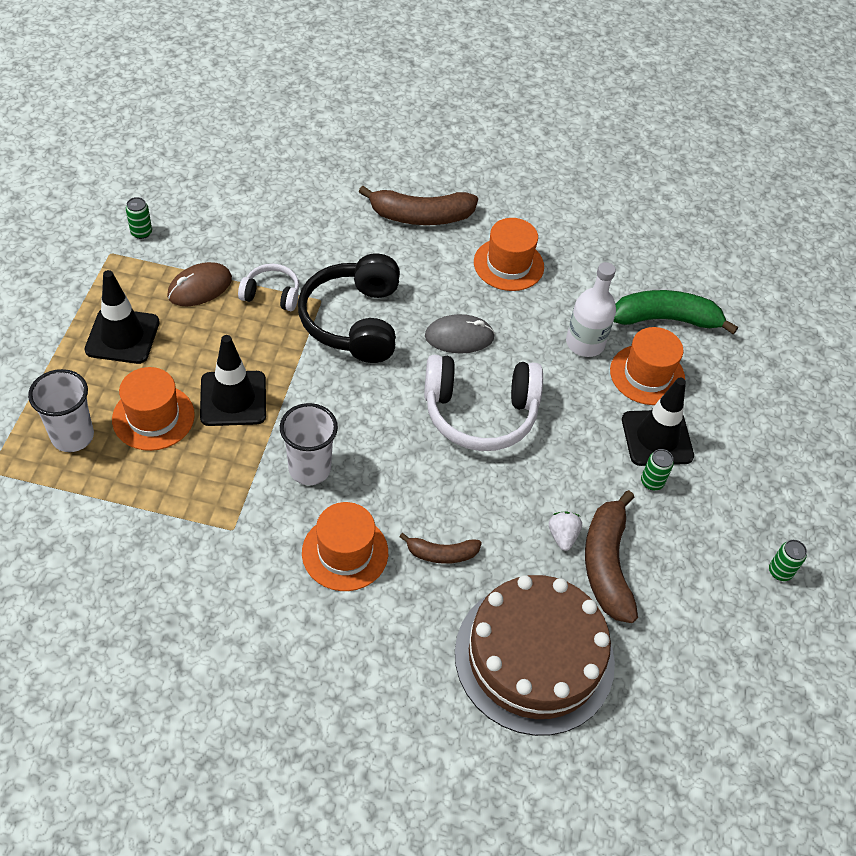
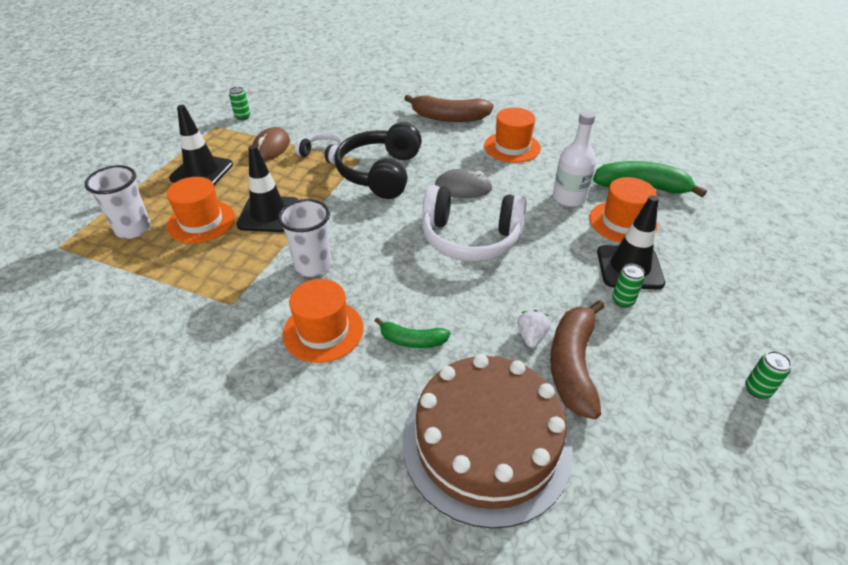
camera: 15 degrees right, 10 degrees down
brown mouse [167,262,232,306] -> brown mouse turned 45 degrees counterclockwise [252,127,290,161]
brown banana [399,533,482,564] -> green banana [375,317,451,348]

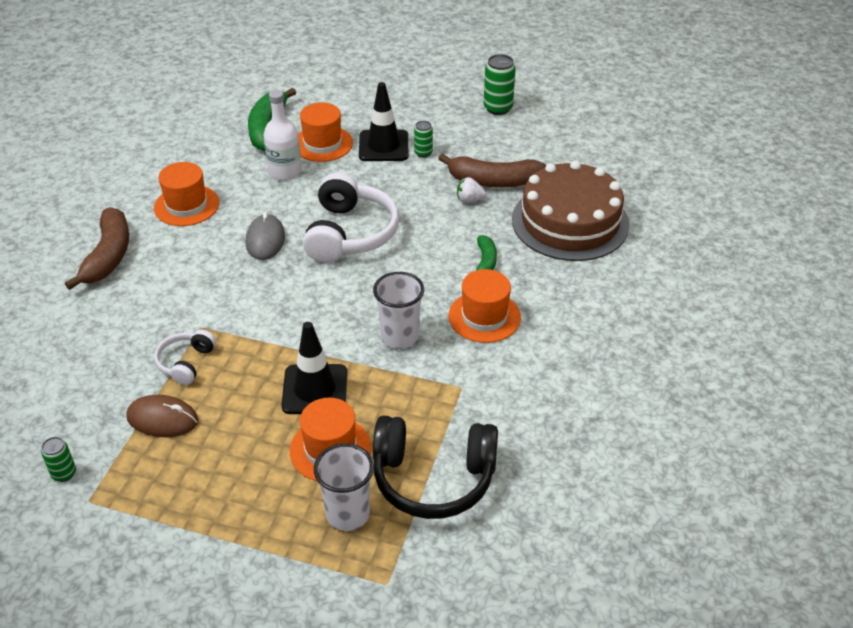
camera: 95 degrees left, 0 degrees up
black traffic cone [169,105,233,185] -> none
black headphones [335,122,422,199] -> black headphones moved to [373,416,498,519]
green can [745,351,792,399] -> green can [484,54,516,115], size x1.69

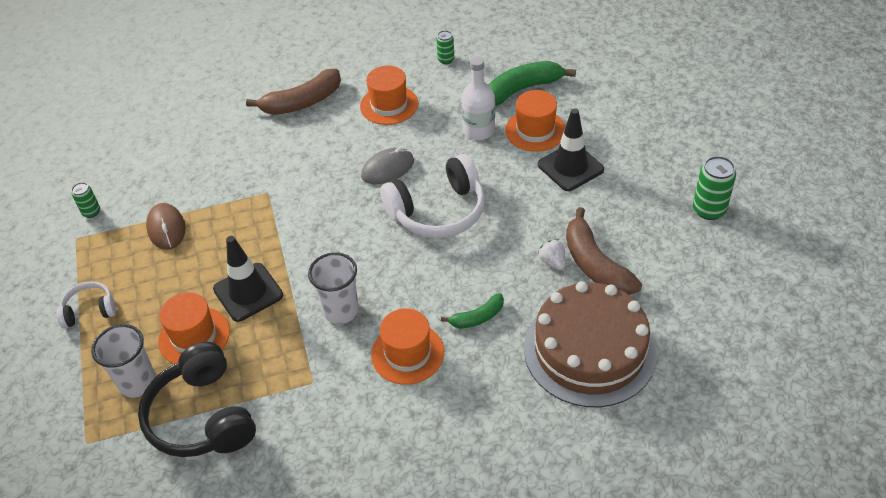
camera: 60 degrees right, 5 degrees up
white headphones [154,330,216,385] -> white headphones moved to [56,281,116,328]
green can [414,121,433,158] -> green can moved to [436,30,454,64]

